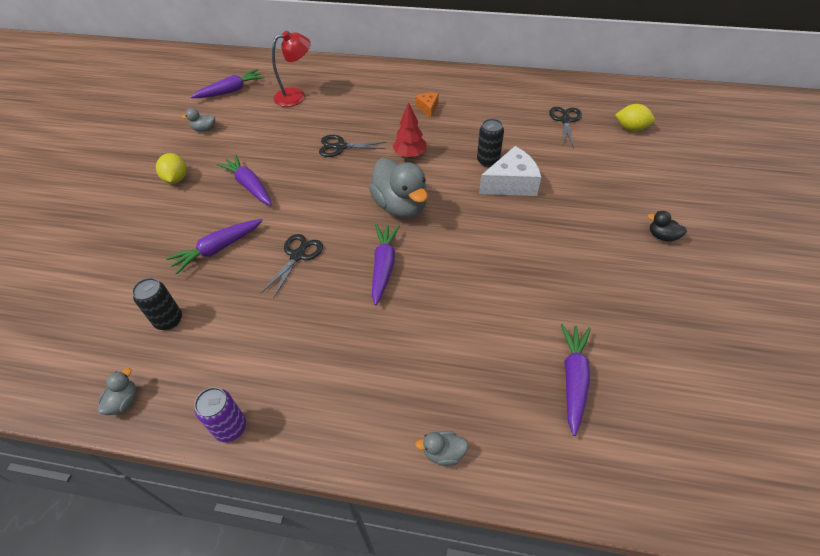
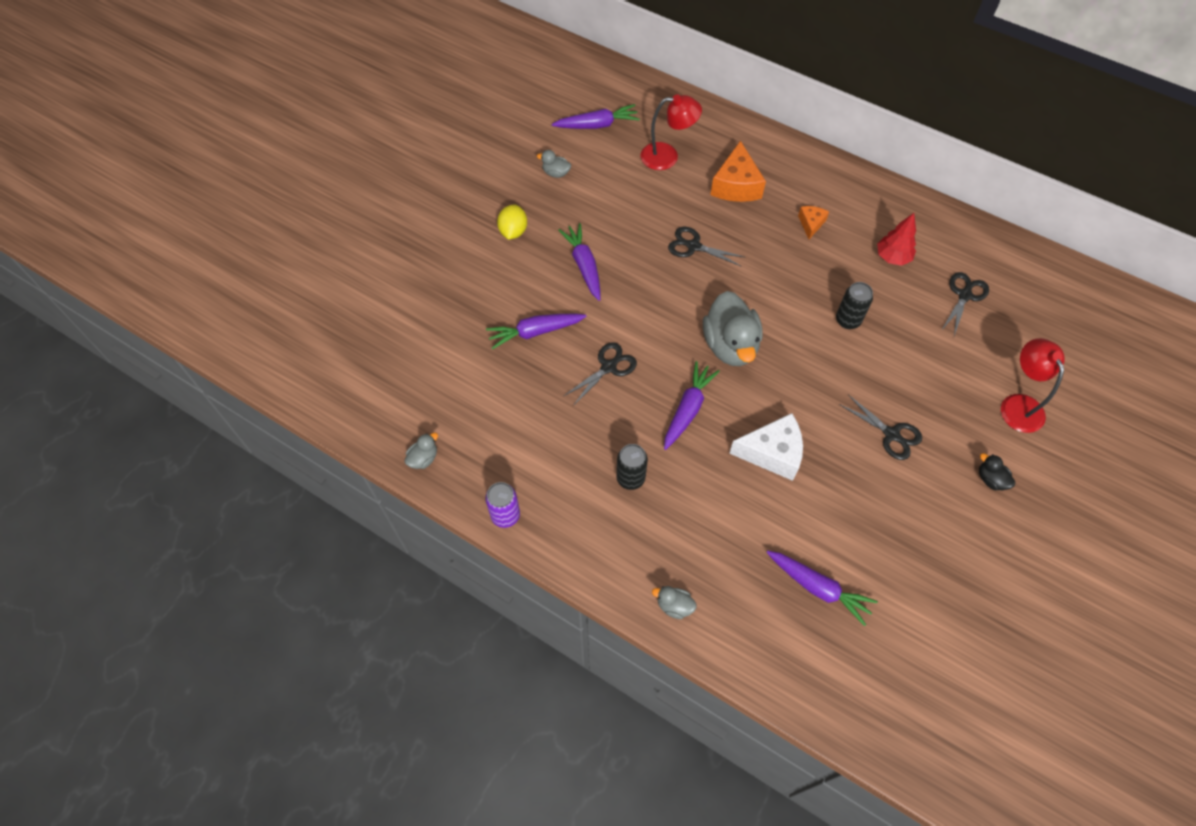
camera: 20 degrees right, 10 degrees up
black can [132,278,182,330] -> black can moved to [616,444,648,490]
red tree [393,102,426,158] -> red tree moved to [877,213,916,266]
white cheese [479,146,541,196] -> white cheese moved to [729,413,803,481]
purple carrot [561,324,591,436] -> purple carrot turned 90 degrees clockwise [767,551,878,626]
yellow lemon [615,104,655,131] -> none
none -> orange cheese [710,140,766,202]
none -> black scissors [841,395,922,460]
none -> red lamp [1001,338,1065,433]

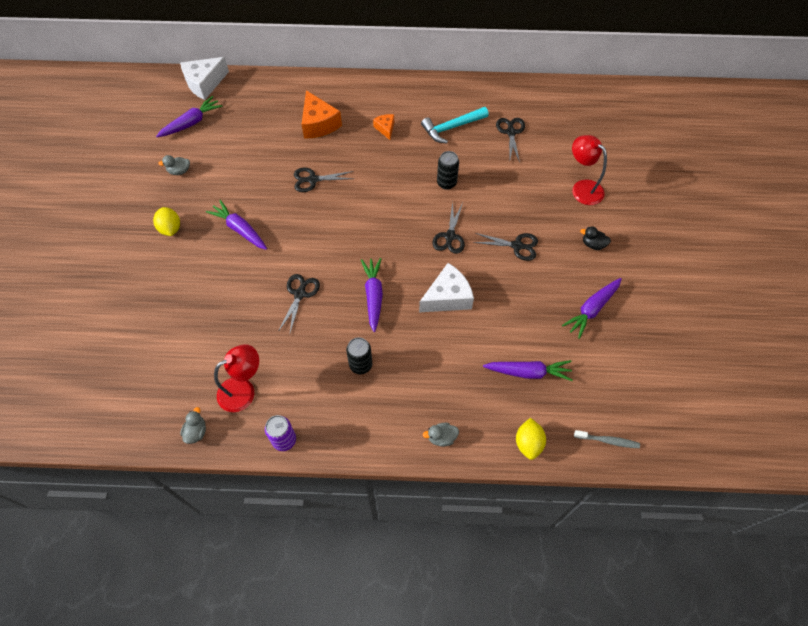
camera: 30 degrees left, 0 degrees up
purple carrot [486,314,586,350] -> purple carrot moved to [562,278,622,339]
red lamp [641,94,702,170] -> red lamp moved to [214,344,259,412]
grey duck [703,291,762,366] -> none
red tree [877,213,916,266] -> turquoise hammer [421,107,489,143]
none -> white cheese [180,57,229,100]
none -> black scissors [432,201,465,254]
none -> yellow lemon [516,418,546,460]
none -> grey toothbrush [574,430,640,448]

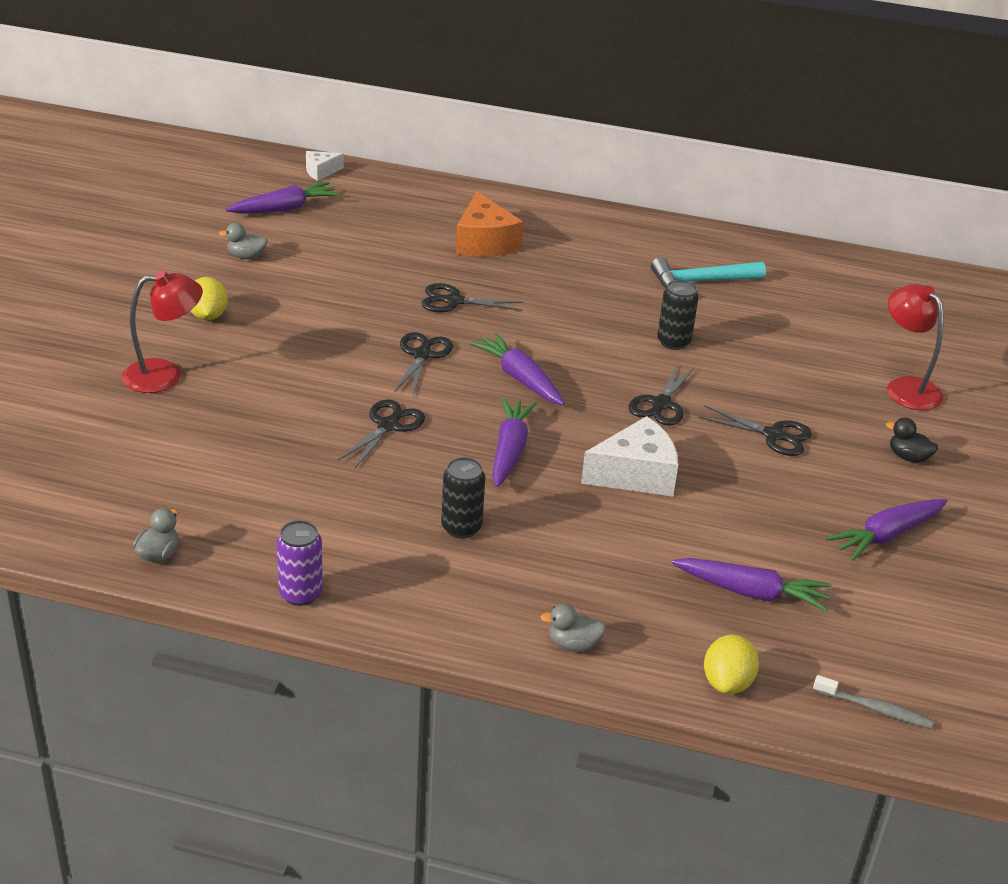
camera: 10 degrees right, 25 degrees down
white cheese [180,57,229,100] -> white cheese [306,151,344,181], size x0.54
purple carrot [206,200,267,250] -> purple carrot moved to [470,333,565,405]
red lamp [214,344,259,412] -> red lamp moved to [122,270,203,393]
orange cheese [373,114,394,140] -> none
black scissors [496,118,525,162] -> black scissors moved to [394,332,453,395]

